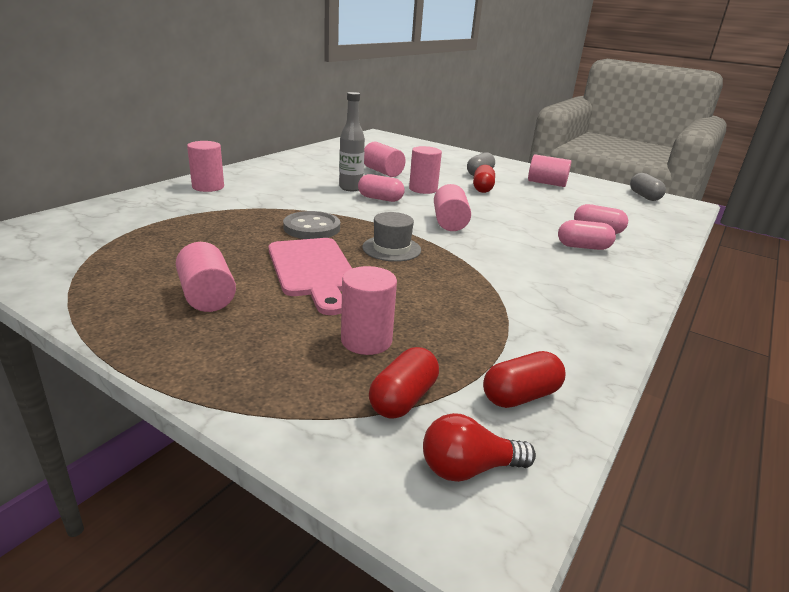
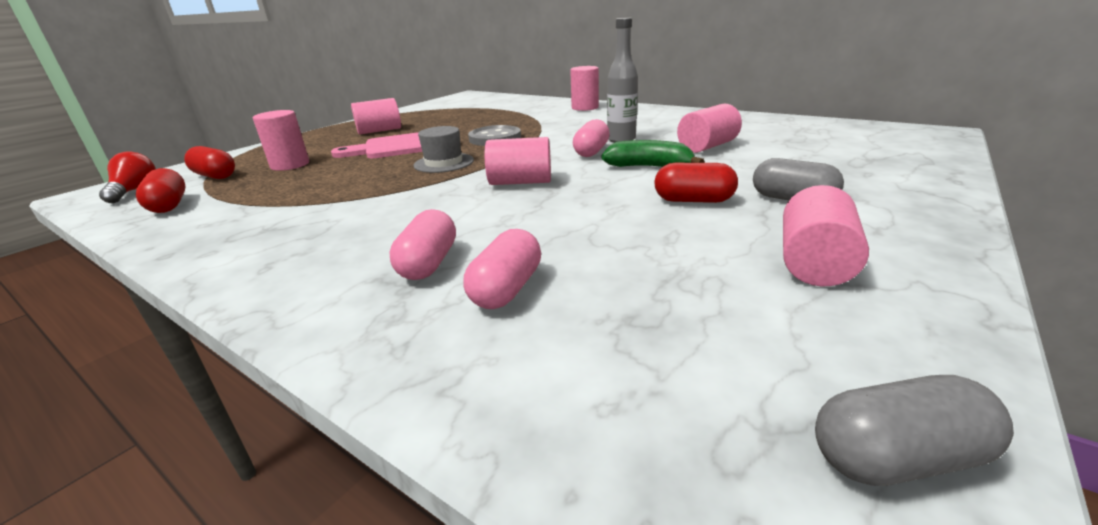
camera: 95 degrees right, 0 degrees up
pink cylinder [409,146,442,194] -> green banana [602,140,705,167]

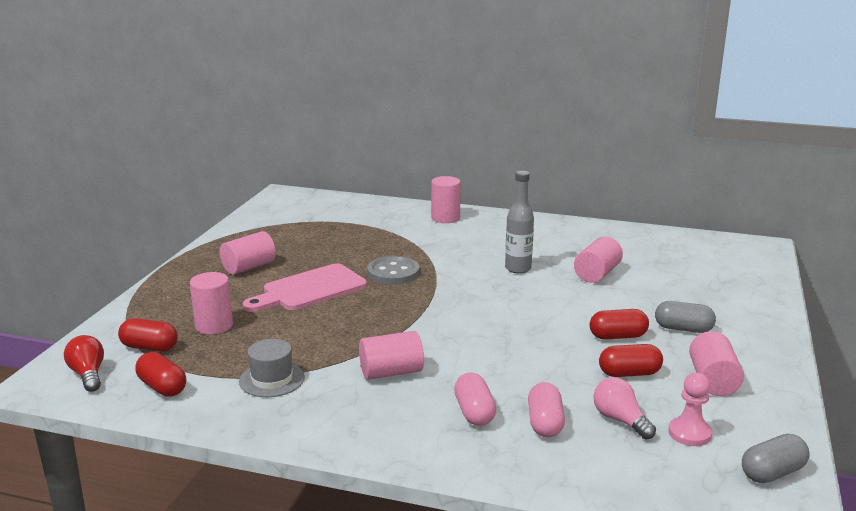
camera: 20 degrees left, 5 degrees down
grey hat [413,126,474,173] -> grey hat moved to [239,339,305,397]
pink cylinder [485,137,551,185] -> pink cylinder moved to [359,331,424,380]
pink capsule [573,119,610,157] -> none
green banana [602,140,705,167] -> none
none -> pink light bulb [593,377,656,439]
none -> red capsule [599,344,663,377]
none -> pink pawn [668,373,712,446]

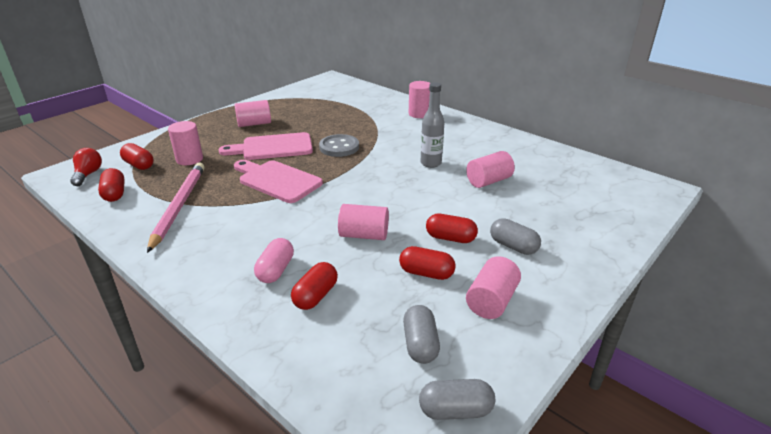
camera: 25 degrees right, 10 degrees up
grey hat [239,339,305,397] -> pink pencil [147,162,204,253]
pink cylinder [359,331,424,380] -> pink cylinder moved to [338,204,389,240]
pink capsule [528,382,565,437] -> red capsule [291,262,338,310]
pink light bulb [593,377,656,439] -> none
pink pawn [668,373,712,446] -> grey capsule [403,305,440,364]
none -> pink cutting board [234,160,323,203]

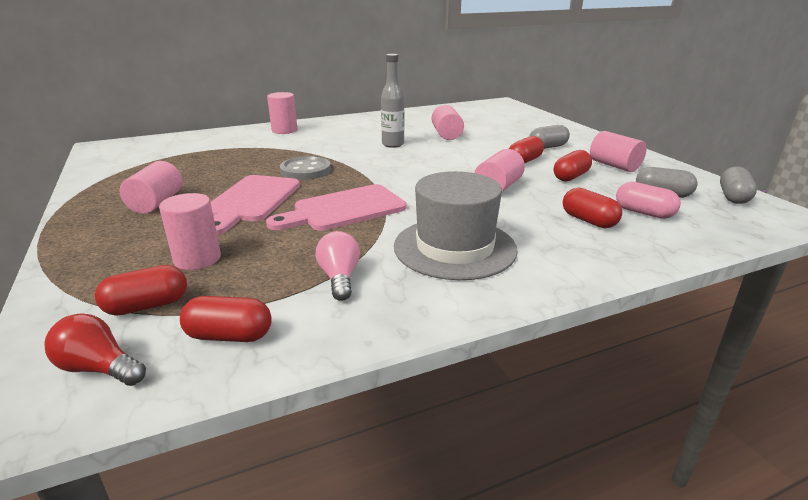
camera: 65 degrees left, 5 degrees down
pink pencil [147,162,204,253] -> pink light bulb [316,231,360,301]
pink capsule [254,238,294,283] -> pink capsule moved to [616,182,681,219]
none -> grey hat [394,171,518,280]

